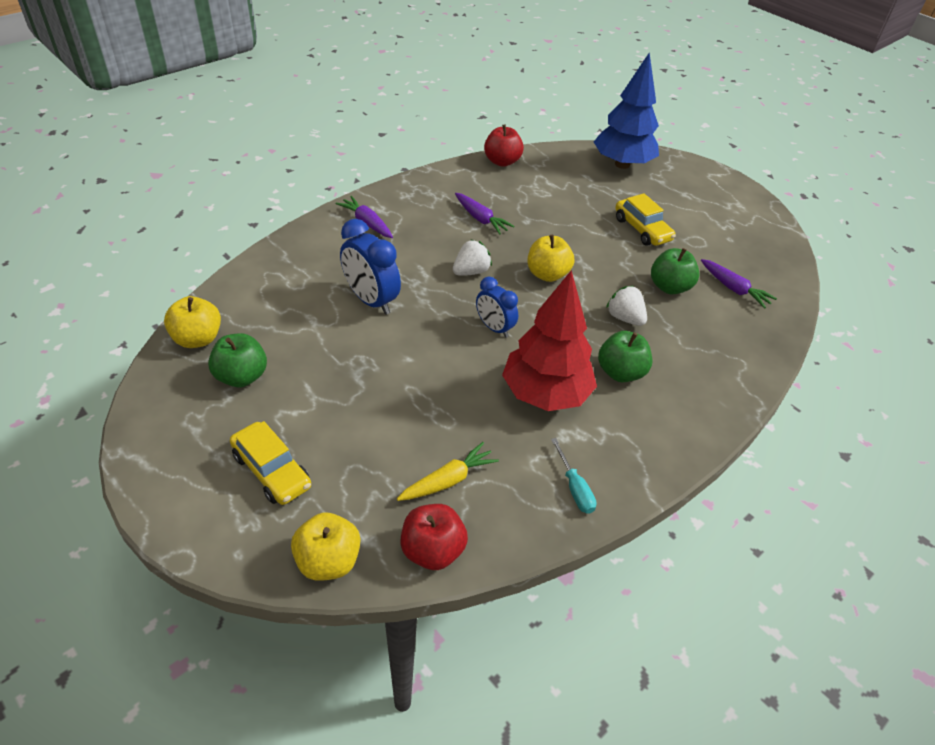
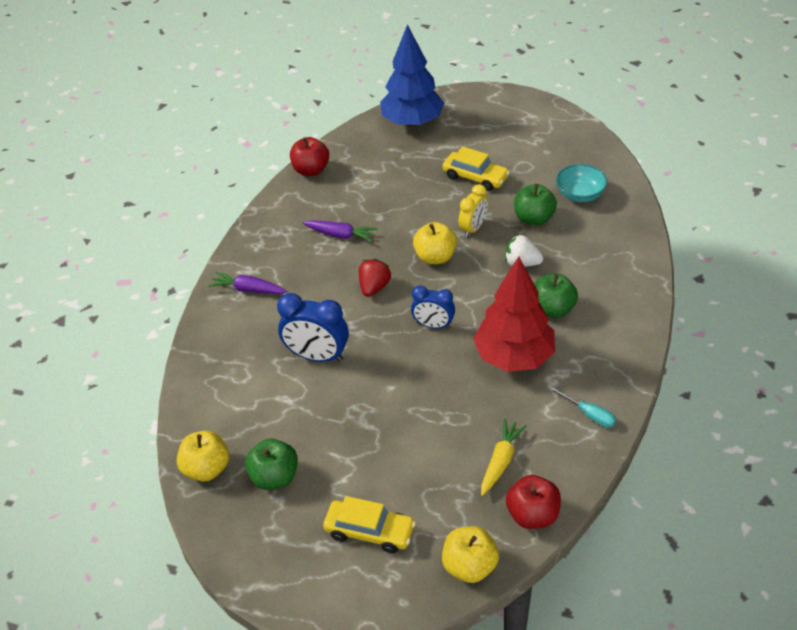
camera: 25 degrees left, 0 degrees up
white strawberry [453,240,492,276] -> red strawberry [359,259,391,297]
purple carrot [701,259,777,309] -> turquoise bowl [556,164,608,202]
none -> yellow clock [458,184,488,237]

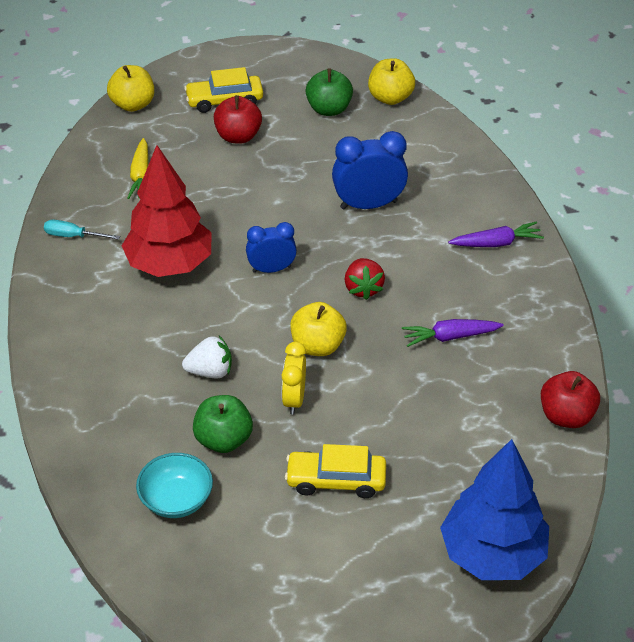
camera: 150 degrees right, 0 degrees up
red apple [506,475,561,529] -> red apple moved to [214,95,262,143]
green apple [534,273,578,318] -> none

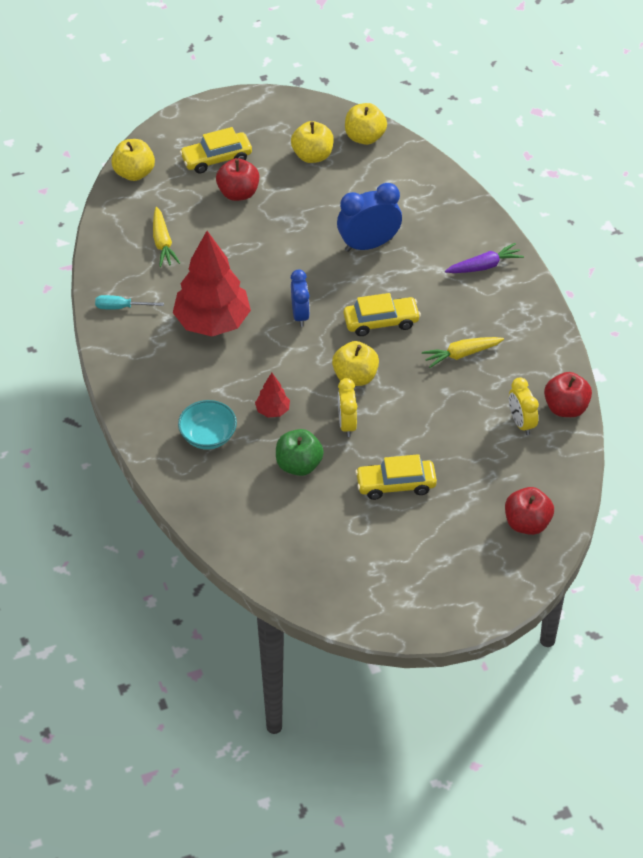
camera: 10 degrees left, 5 degrees up
turquoise bowl [136,453,213,518] -> turquoise bowl moved to [178,400,237,450]
white strawberry [182,336,232,378] -> red tree [255,373,290,417]
blue clock [246,222,297,273] -> blue clock turned 105 degrees clockwise [290,270,310,327]
green apple [305,68,353,116] -> yellow apple [291,121,334,163]
red strawberry [345,258,385,300] -> yellow car [344,293,421,336]
purple carrot [402,319,504,347] -> yellow carrot [422,337,504,368]
blue tree [440,439,549,580] -> red apple [505,487,554,535]
none -> yellow clock [509,377,539,435]

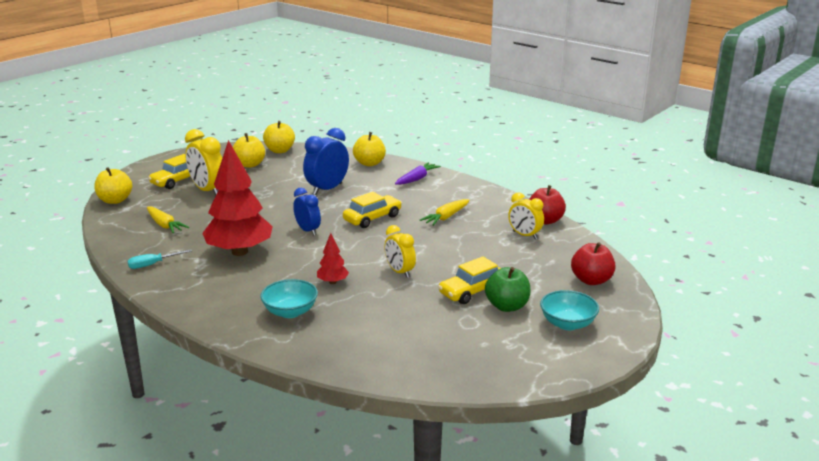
camera: 30 degrees left, 25 degrees down
red apple [216,158,259,201] -> yellow clock [185,129,222,195]
green apple [276,429,324,476] -> green apple moved to [485,267,530,312]
yellow apple [332,341,379,386] -> yellow apple moved to [353,132,386,166]
none -> turquoise bowl [540,290,599,330]

